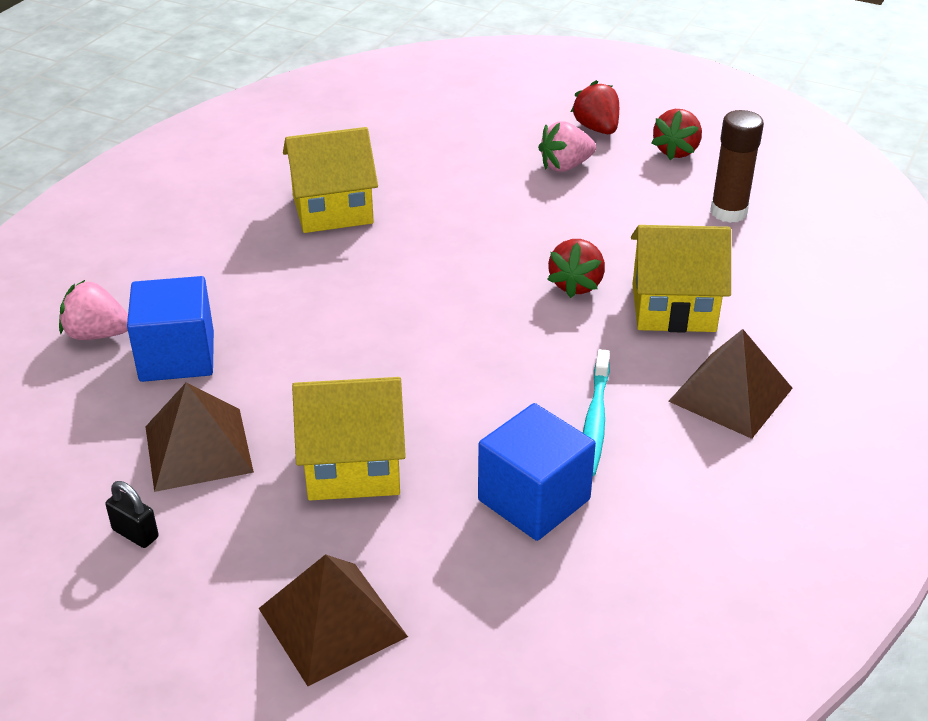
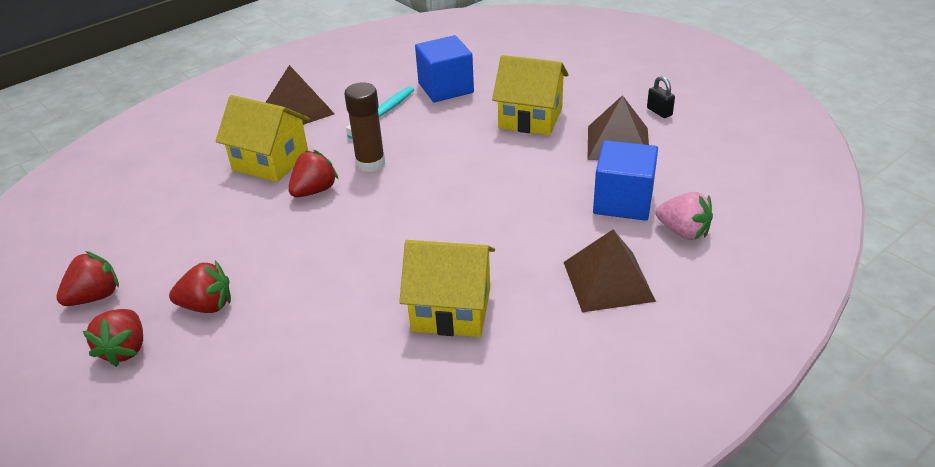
camera: 155 degrees left, 0 degrees up
brown pyramid [258,554,408,686] -> brown pyramid moved to [564,230,656,312]
pink strawberry [538,121,596,172] -> red strawberry [169,261,231,313]
brown glue stick [710,110,764,223] -> brown glue stick moved to [344,82,385,172]

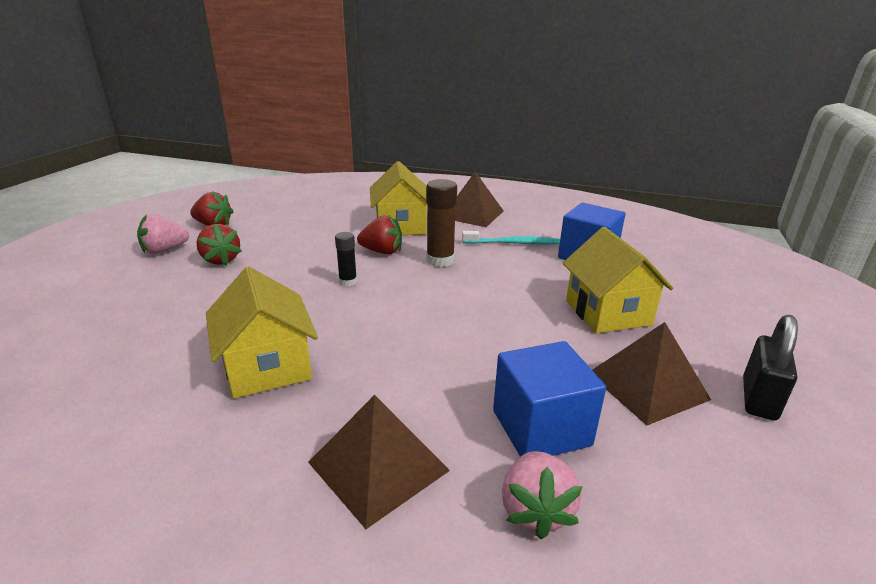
camera: 55 degrees right, 10 degrees down
red strawberry [83,309,143,367] -> pink strawberry [137,214,189,254]
black padlock [647,76,675,118] -> black padlock [743,315,798,420], size x1.62
none -> black glue stick [335,232,357,286]

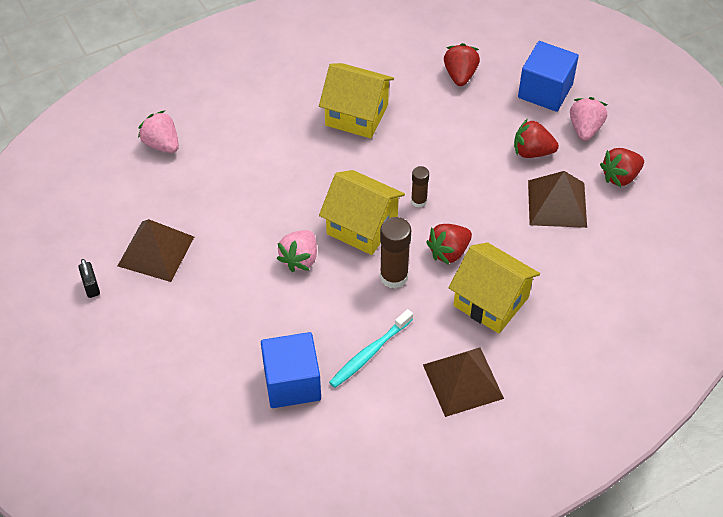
camera: 135 degrees right, 25 degrees up
brown pyramid [308,395,450,529] -> brown pyramid moved to [528,171,587,228]
black glue stick [335,232,357,286] -> brown glue stick [411,166,429,208]
blue cube [493,341,606,457] -> blue cube moved to [518,41,579,112]
yellow house [563,227,673,333] -> yellow house moved to [319,170,405,255]
black padlock [743,315,798,420] -> black padlock [78,259,100,298], size x0.62
none -> pink strawberry [276,230,317,272]
none -> red strawberry [444,43,480,86]

